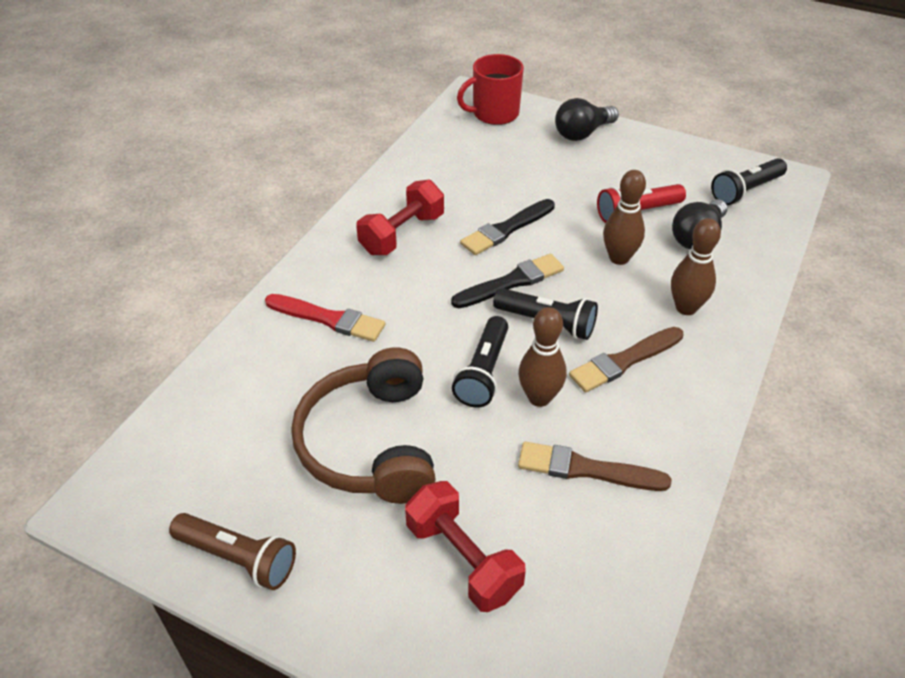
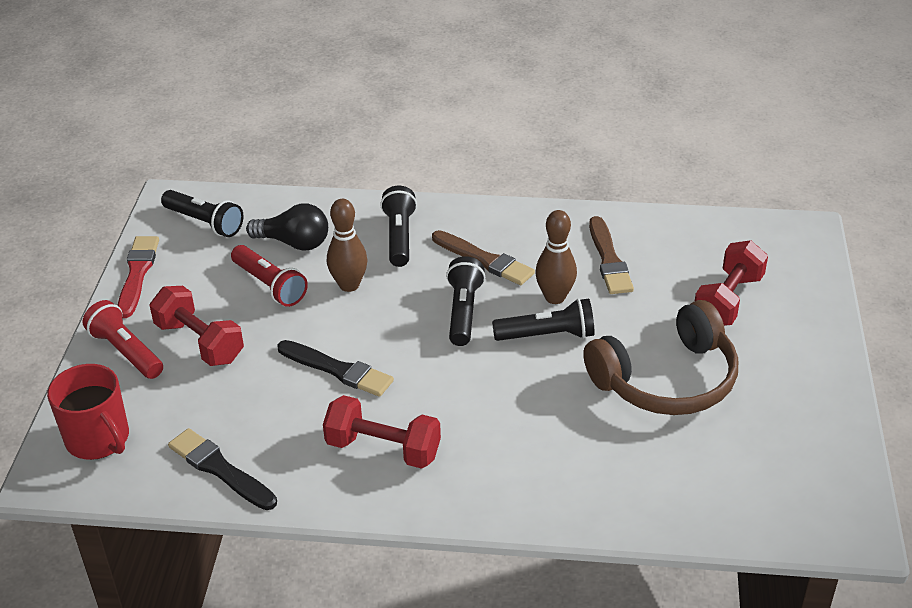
camera: 110 degrees left, 5 degrees down
brown flashlight [169,513,296,590] -> none
red brush [265,294,385,342] -> red brush moved to [117,236,159,318]
black brush [451,254,564,308] -> black brush moved to [168,428,277,510]
black light bulb [555,98,619,141] -> red flashlight [83,300,163,379]
brown bowling pin [671,218,721,315] -> black flashlight [380,186,417,267]
none -> red dumbbell [150,286,244,366]

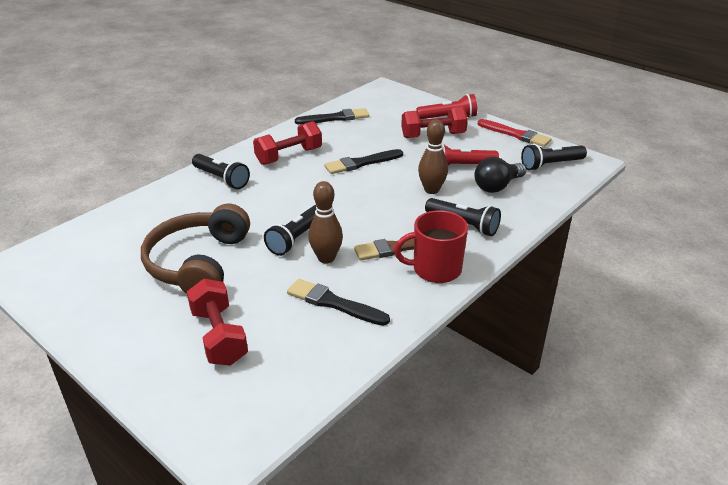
camera: 125 degrees right, 5 degrees down
red mug [47,364,129,460] -> red mug moved to [394,210,468,283]
black flashlight [446,256,485,346] -> black flashlight moved to [192,154,250,189]
brown brush [589,216,634,294] -> black brush [287,279,390,326]

